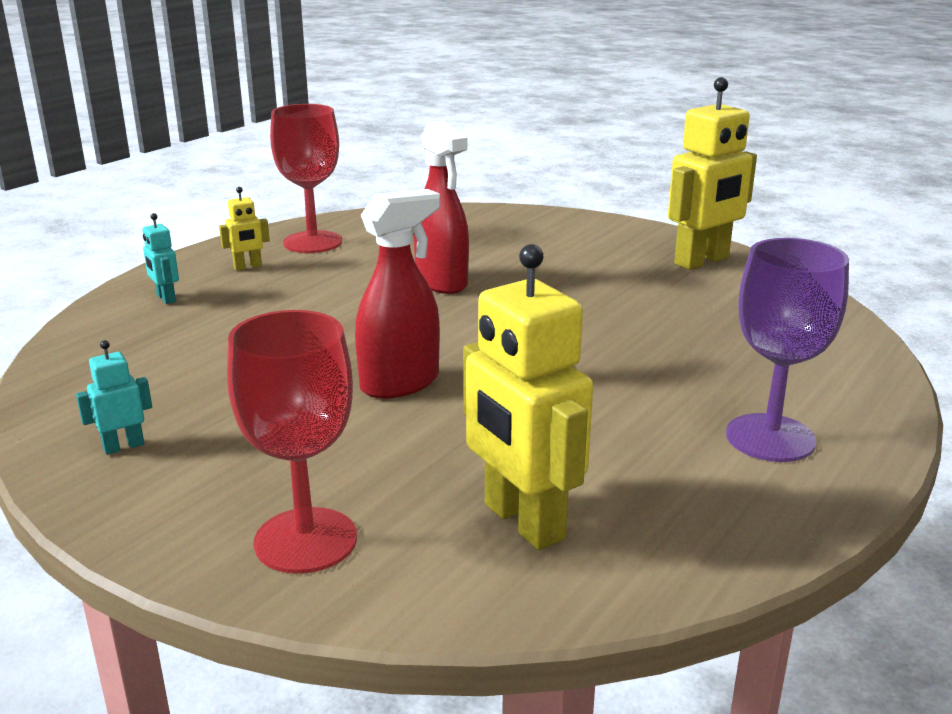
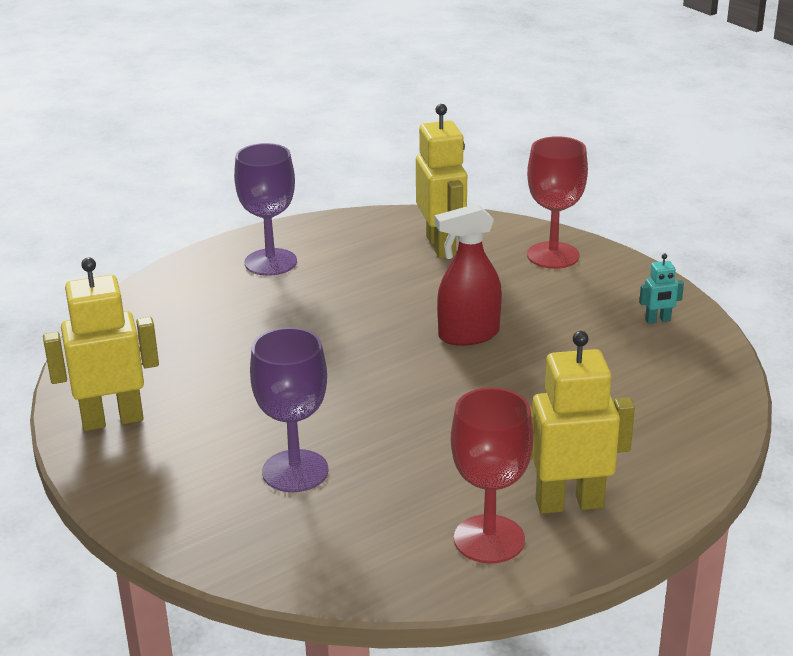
camera: 160 degrees left, 5 degrees up
turquoise robot [143,213,179,304] -> none
yellow robot [219,187,270,271] -> yellow robot [530,331,635,514], size x2.21
red spray bottle [413,120,469,294] -> none
none -> purple goblet [250,327,329,492]

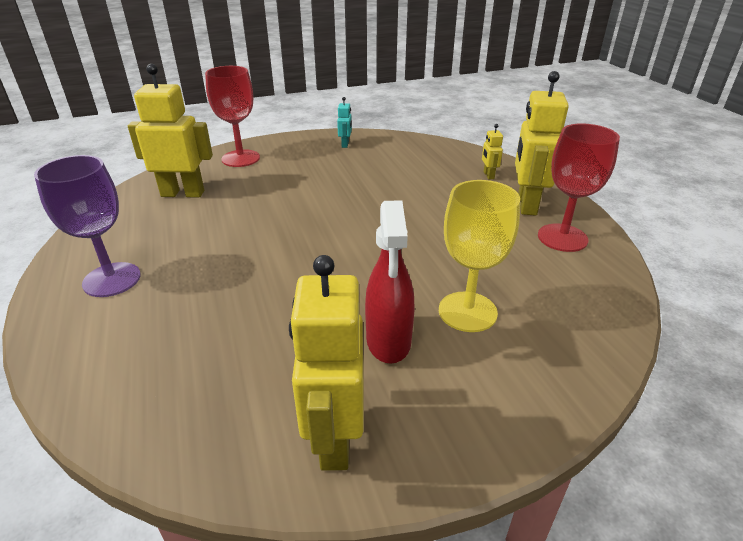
camera: 75 degrees left, 5 degrees up
purple goblet [250,327,329,492] -> yellow goblet [439,180,520,332]
red spray bottle [434,204,502,346] -> red spray bottle moved to [365,200,415,364]
none -> yellow robot [482,124,503,179]

